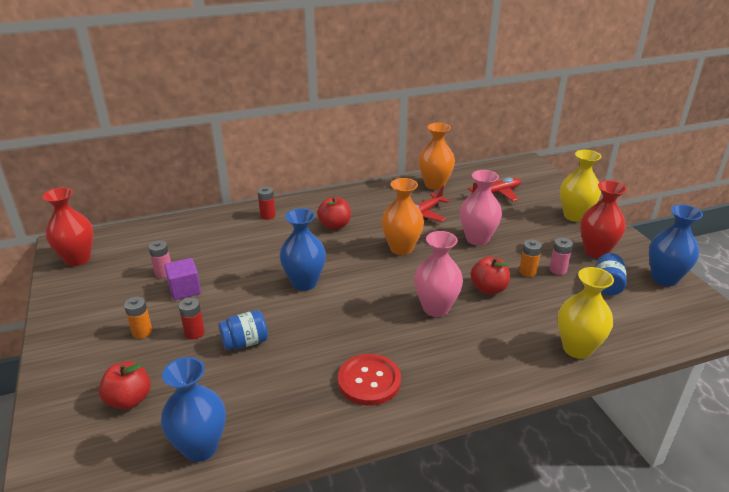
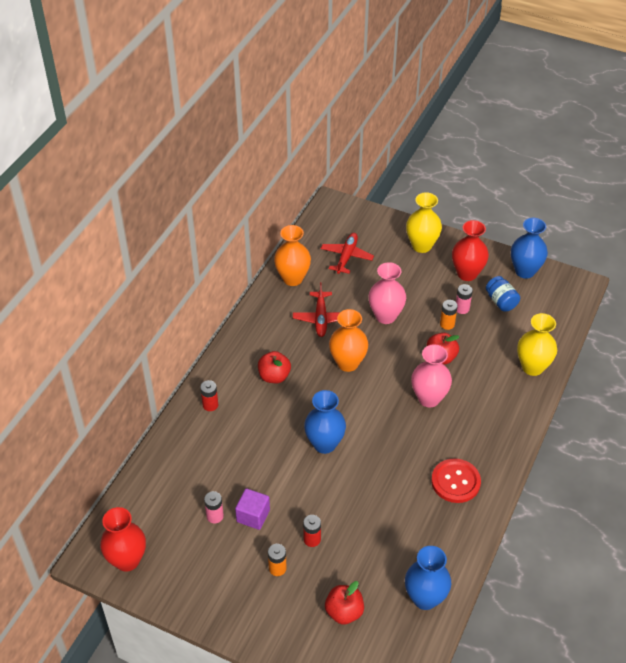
camera: 45 degrees left, 15 degrees up
blue jar [218,310,268,350] -> none

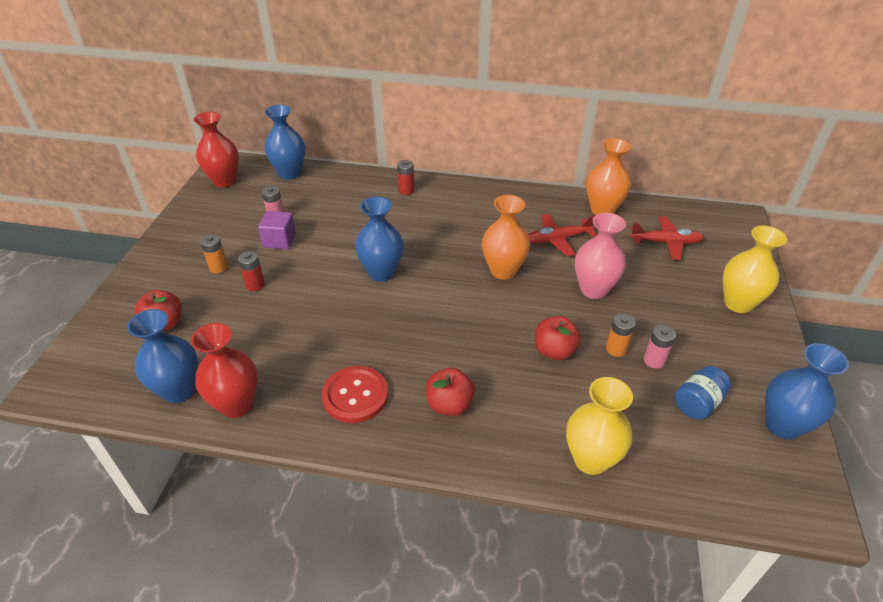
camera: 75 degrees right, 5 degrees down
red apple [258,351,291,383] -> red apple moved to [426,368,475,416]
pink vase [411,344,452,407] -> none
red vase [452,220,489,281] -> red vase moved to [191,323,258,418]
none -> blue vase [264,105,305,180]

